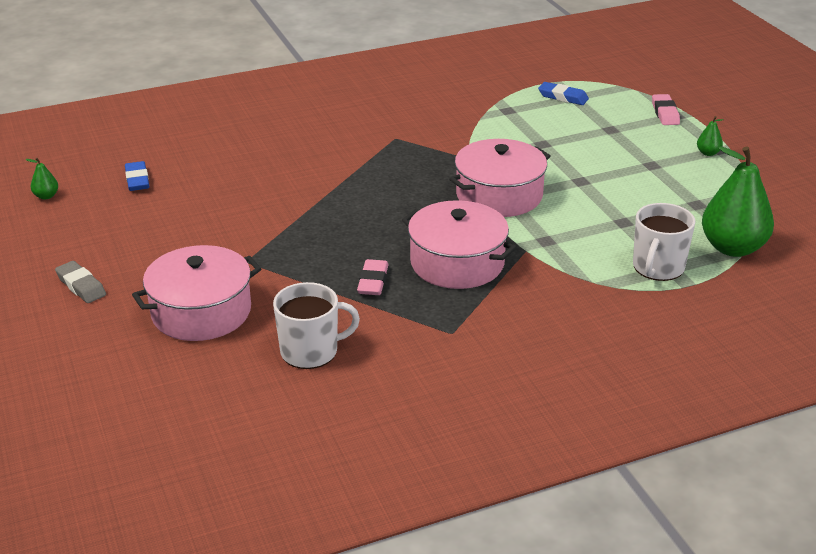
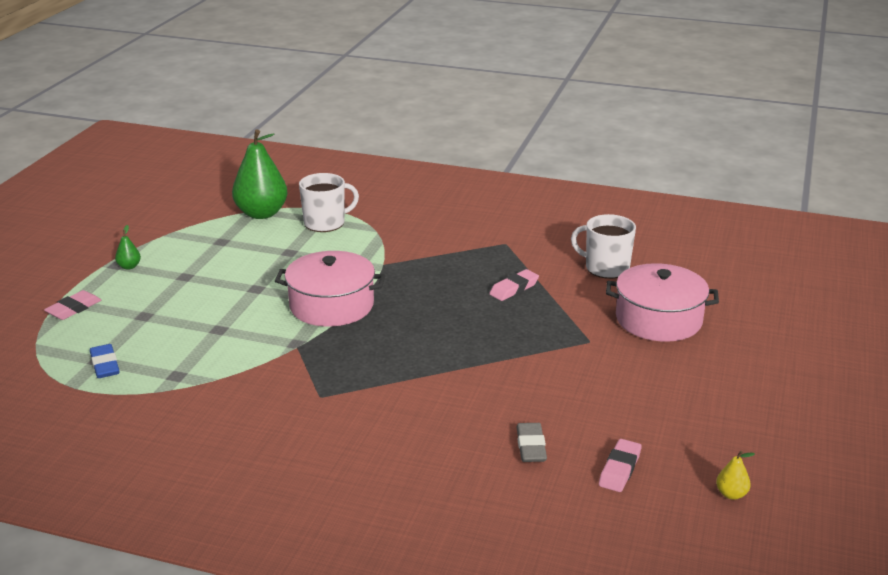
camera: 140 degrees left, 5 degrees down
green pear [25,158,58,199] -> yellow pear [716,451,755,500]
grey eraser [55,261,106,303] -> grey eraser moved to [517,423,547,462]
blue eraser [125,161,149,191] -> pink eraser [599,439,642,492]
pink pot [402,200,517,289] -> none

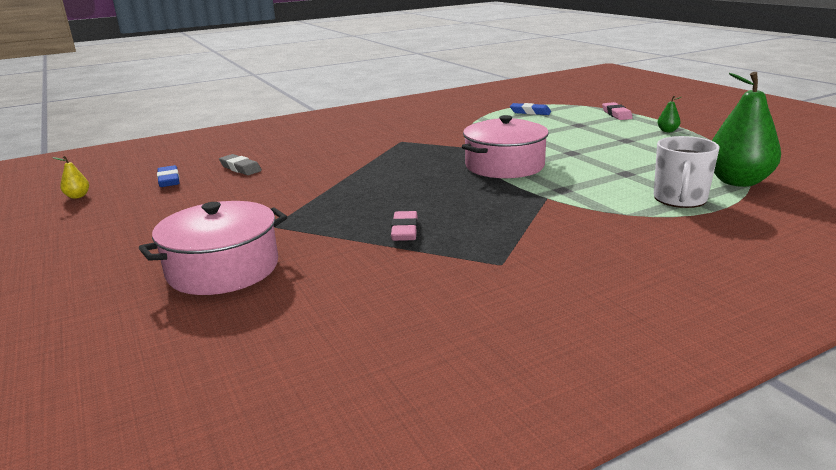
camera: 135 degrees right, 5 degrees down
white mug [571,214,636,279] -> none
pink eraser [599,439,642,492] -> blue eraser [157,165,180,187]

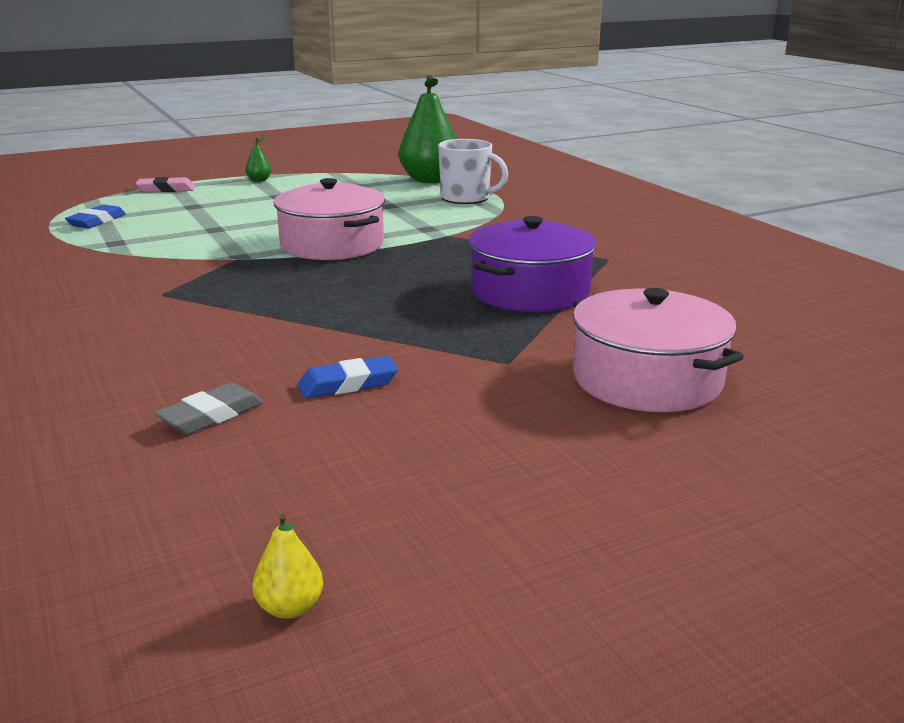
camera: 90 degrees left, 0 degrees up
blue eraser [157,165,180,187] -> blue eraser moved to [298,356,398,398]
pink eraser [391,211,418,241] -> purple pot [468,216,597,312]

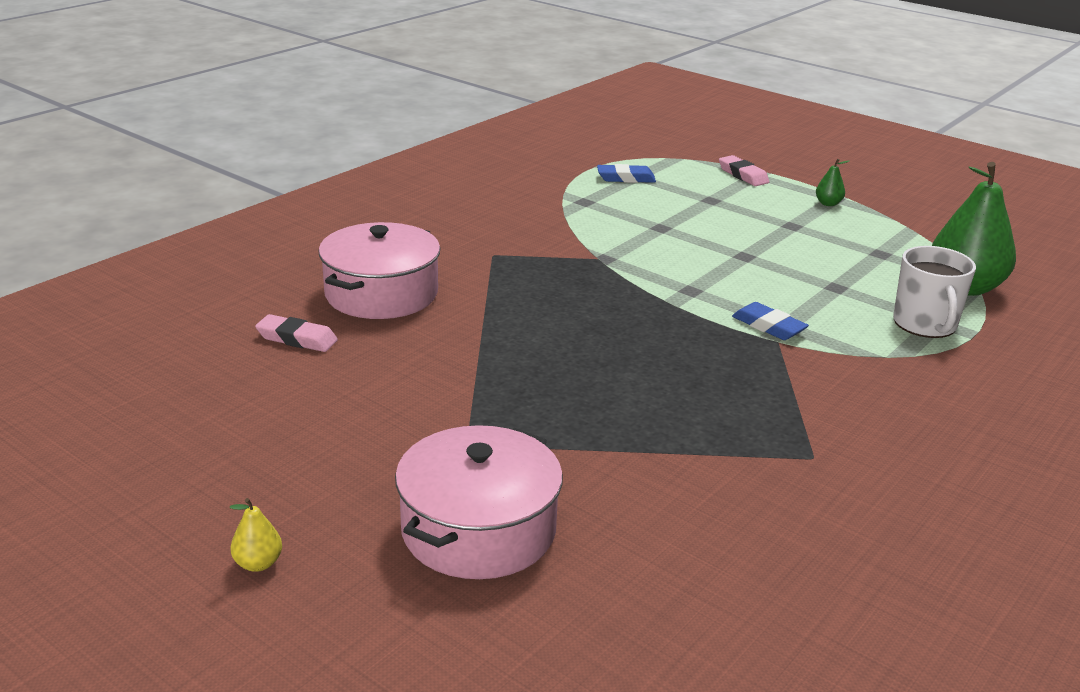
camera: 65 degrees right, 5 degrees up
grey eraser [155,383,263,434] -> pink eraser [255,314,338,352]
yellow pear [253,514,323,619] -> yellow pear moved to [230,498,282,572]
pink pot [274,178,385,260] -> pink pot moved to [318,222,440,319]
blue eraser [298,356,398,398] -> blue eraser moved to [732,302,809,340]
purple pot [468,216,597,312] -> none

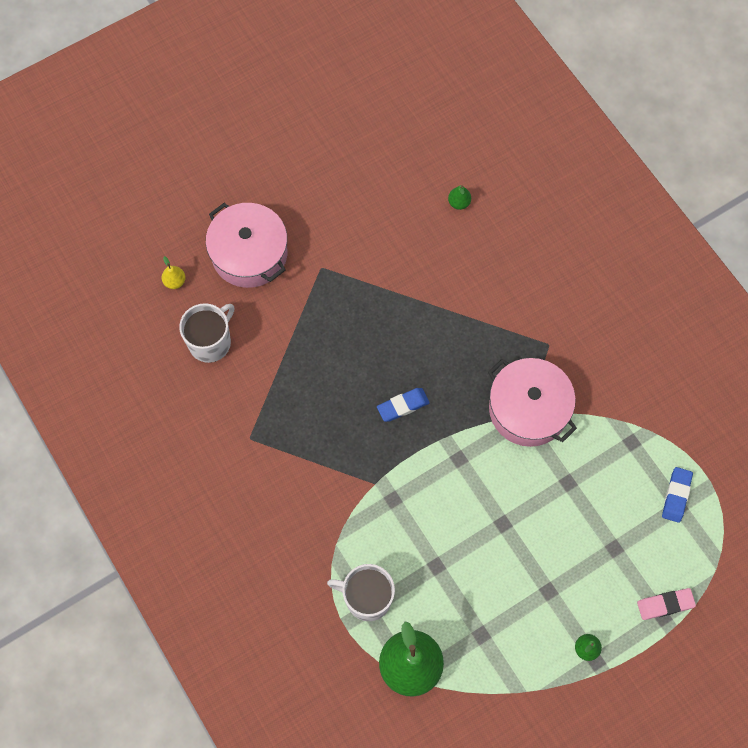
camera: 110 degrees right, 40 degrees up
yellow pear [230,498,282,572] -> yellow pear moved to [162,256,186,289]
pink eraser [255,314,338,352] -> green pear [448,185,471,210]
pink pot [318,222,440,319] -> pink pot moved to [488,358,577,447]
blue eraser [732,302,809,340] -> blue eraser moved to [377,388,430,422]
none -> white mug [179,303,234,363]

